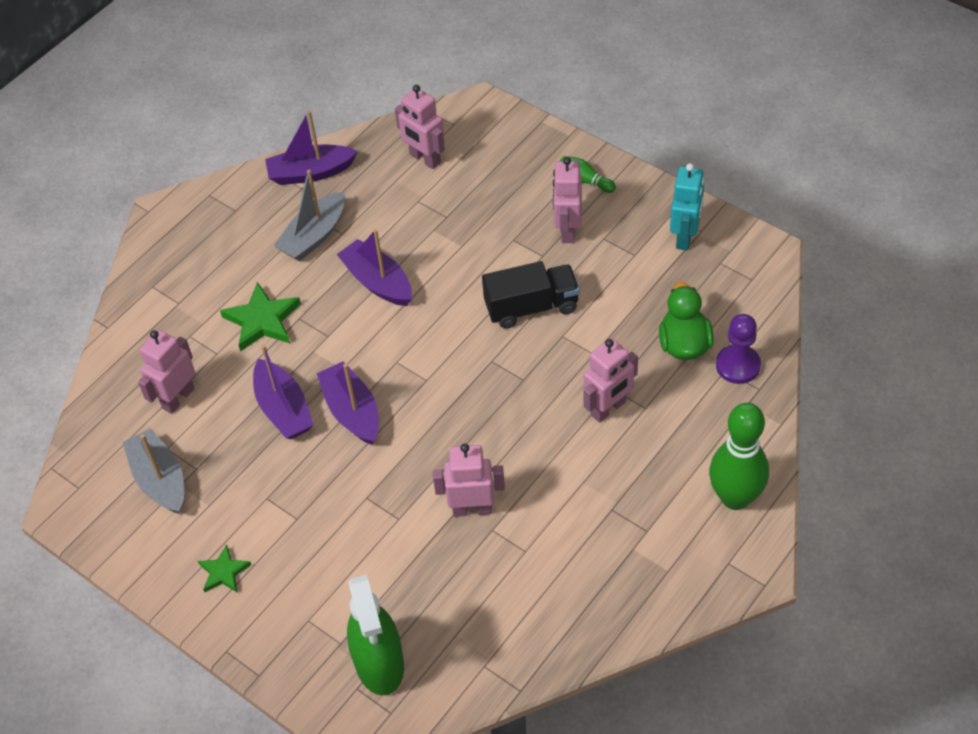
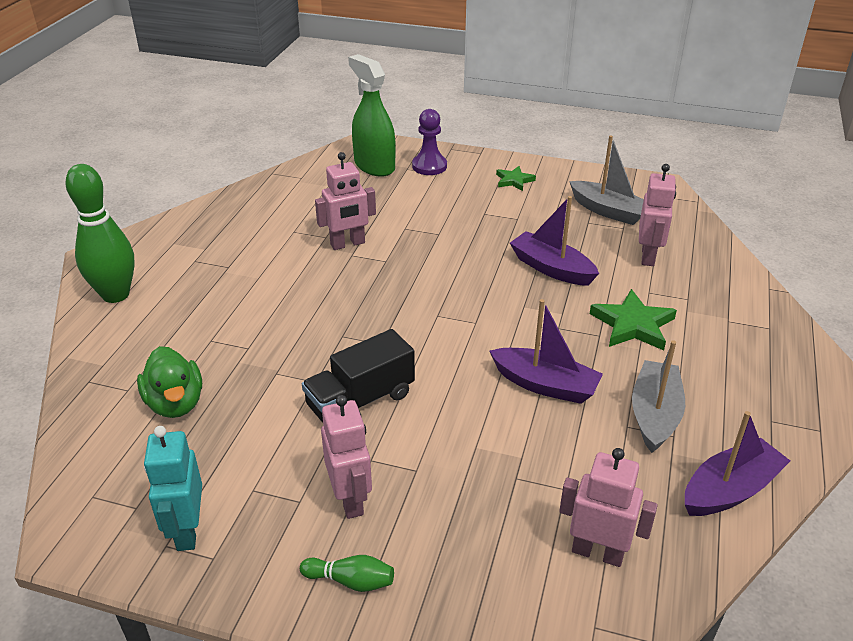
camera: 155 degrees right, 15 degrees down
purple boat [317,361,379,445] -> none
pink robot [583,338,638,423] -> none
purple pawn [716,314,761,384] -> purple pawn moved to [412,109,447,175]

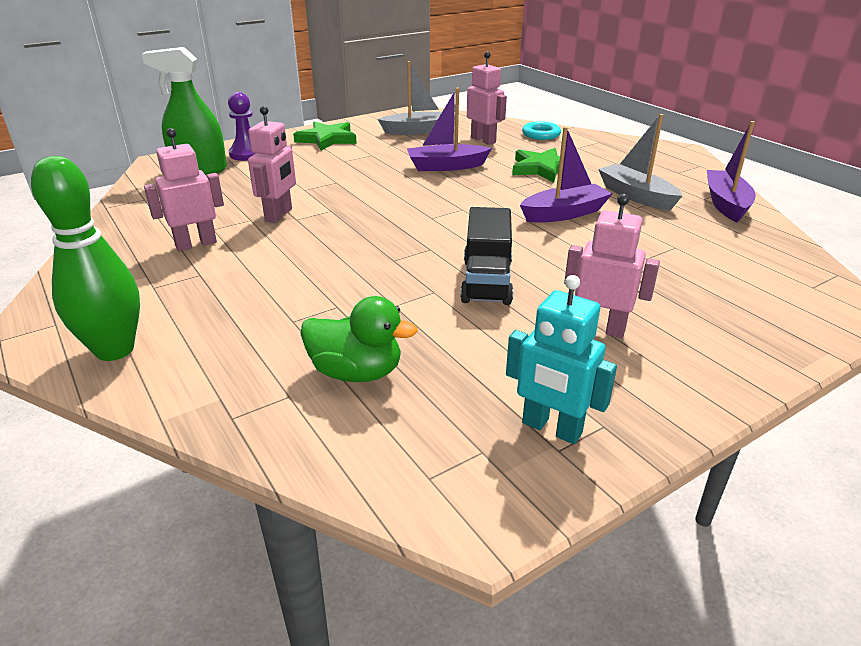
camera: 50 degrees left, 5 degrees down
green bowling pin [300,555,394,592] -> none
green star [496,166,536,191] -> green star [293,121,357,151], size x1.68
pink robot [559,448,658,567] -> pink robot moved to [144,128,224,251]
none -> turquoise ring [522,121,561,140]

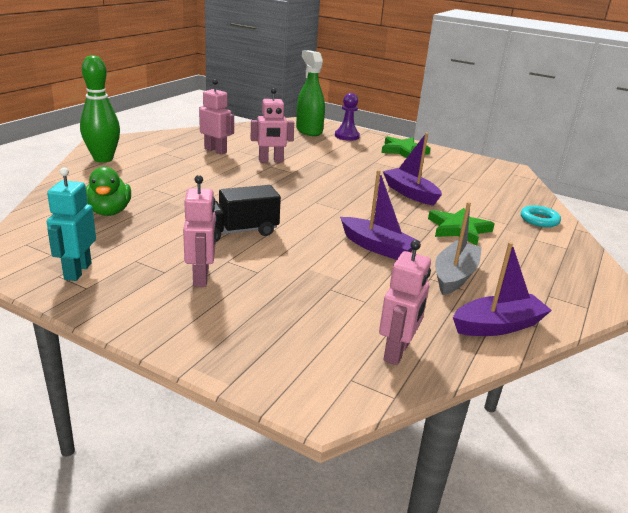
camera: 60 degrees right, 5 degrees down
grey boat [378,61,442,135] -> none
pink robot [467,51,507,145] -> pink robot moved to [379,240,431,365]

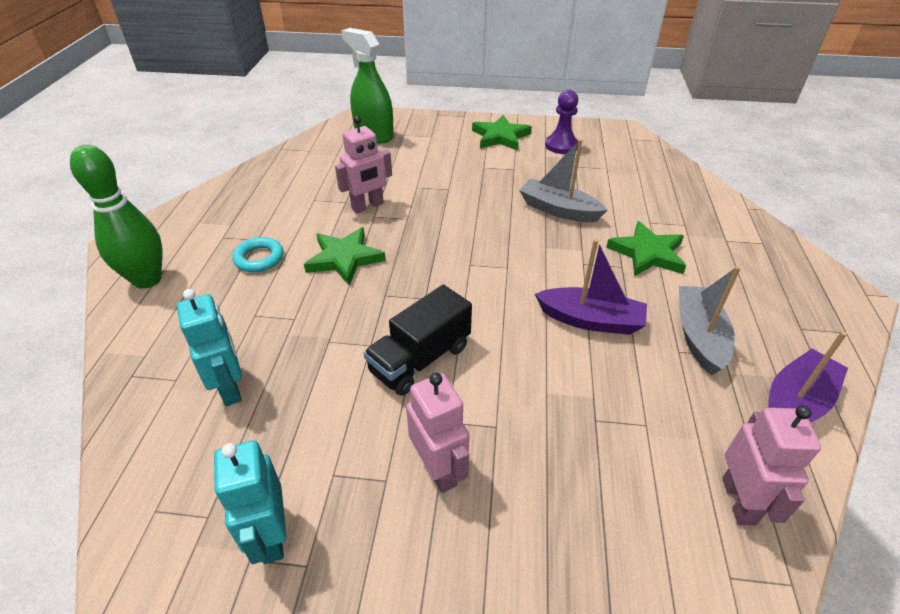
camera: 20 degrees left, 15 degrees up
green duck [86,167,131,216] -> turquoise robot [177,289,242,406]
pink robot [199,79,234,155] -> none
purple pawn [335,93,360,141] -> purple pawn moved to [545,90,578,154]
purple boat [383,133,442,206] -> grey boat [519,139,608,222]
turquoise ring [521,205,561,227] -> turquoise ring moved to [232,237,284,272]
none -> green star [304,227,386,285]

